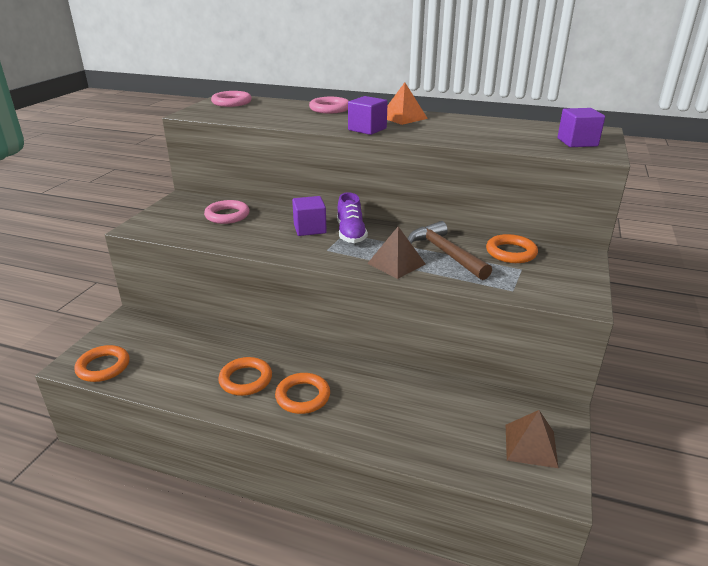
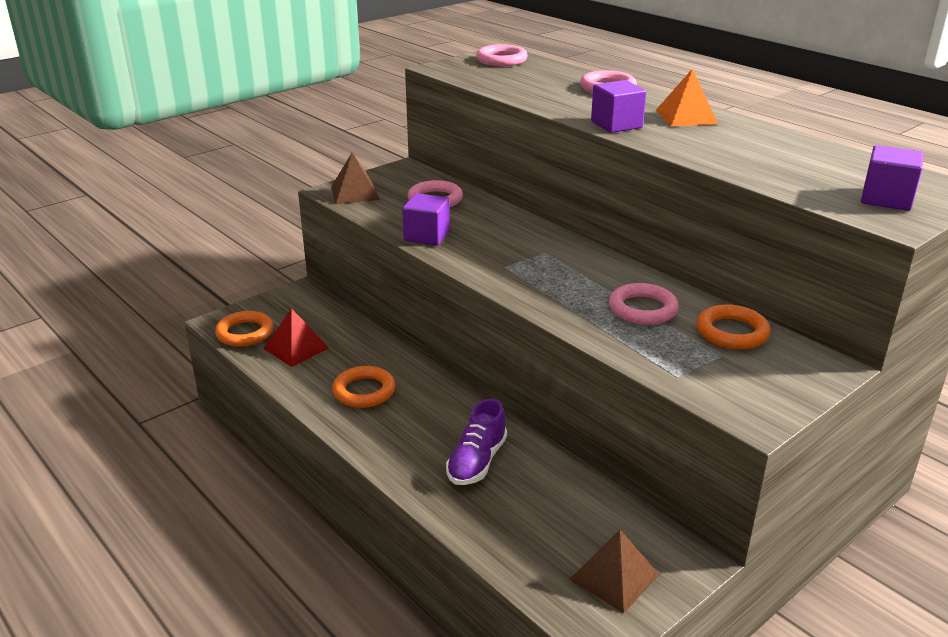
camera: 30 degrees right, 0 degrees up
orange ring [275,373,330,414] -> none
purple cube [292,196,327,236] -> purple cube moved to [402,193,450,246]
purple shoe [337,192,368,243] -> purple shoe moved to [446,398,507,485]
brown pyramid [367,227,425,279] -> brown pyramid moved to [331,153,380,204]
brown hammer [408,221,492,280] -> pink ring [609,283,679,325]
none -> red pyramid [263,308,329,367]

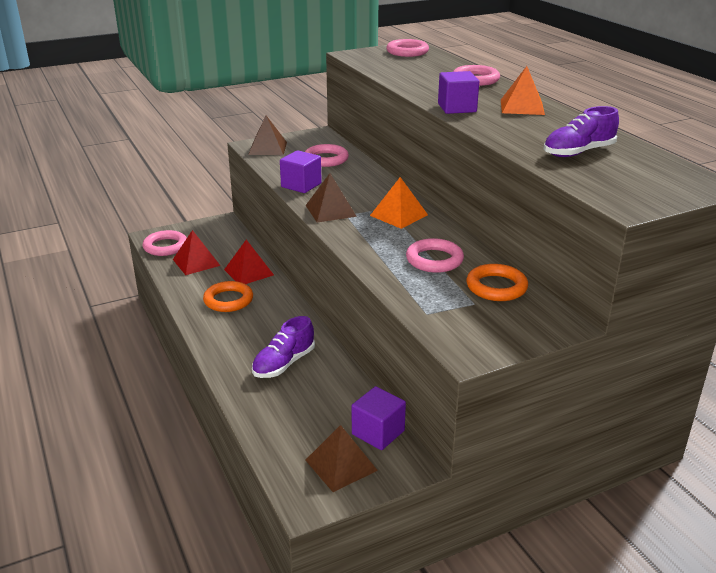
camera: 15 degrees right, 0 degrees up
orange ring [215,311,273,347] -> pink ring [143,230,187,256]
purple cube [861,145,924,211] -> purple cube moved to [352,386,406,450]
none -> red pyramid [224,240,274,284]
none -> brown pyramid [306,173,357,223]
none -> orange pyramid [370,177,428,229]
none -> purple shoe [544,106,619,157]

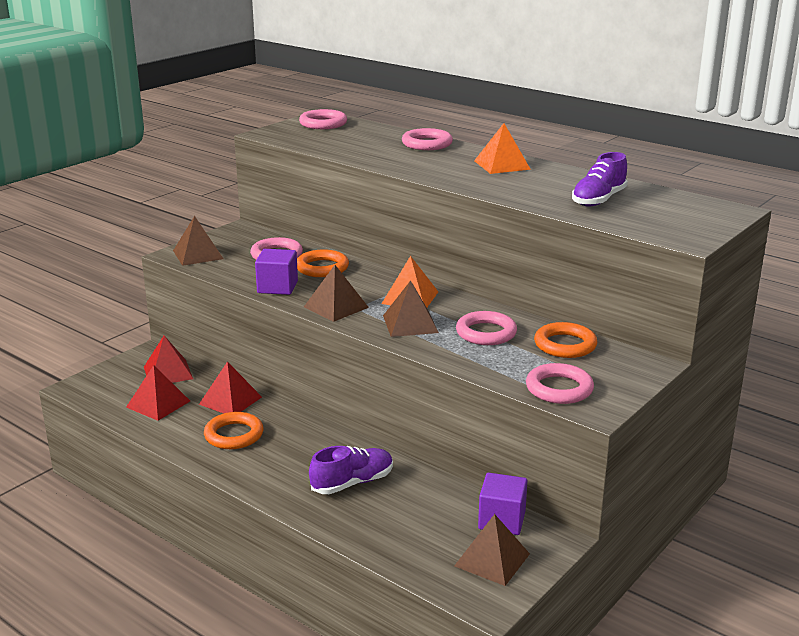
camera: 25 degrees left, 5 degrees down
pink ring [143,230,187,256] -> pink ring moved to [526,363,594,404]
purple shoe [252,316,315,378] -> purple shoe turned 135 degrees counterclockwise [309,446,393,494]
purple cube [438,71,479,114] -> none
none -> red pyramid [144,336,193,383]
none -> orange ring [297,249,349,277]
none -> brown pyramid [383,280,439,337]

